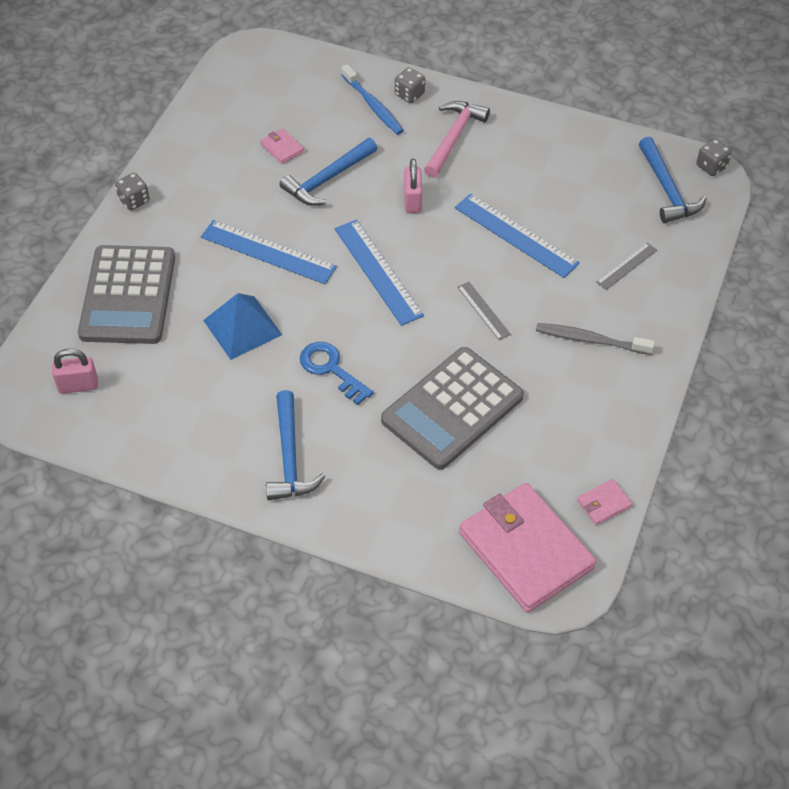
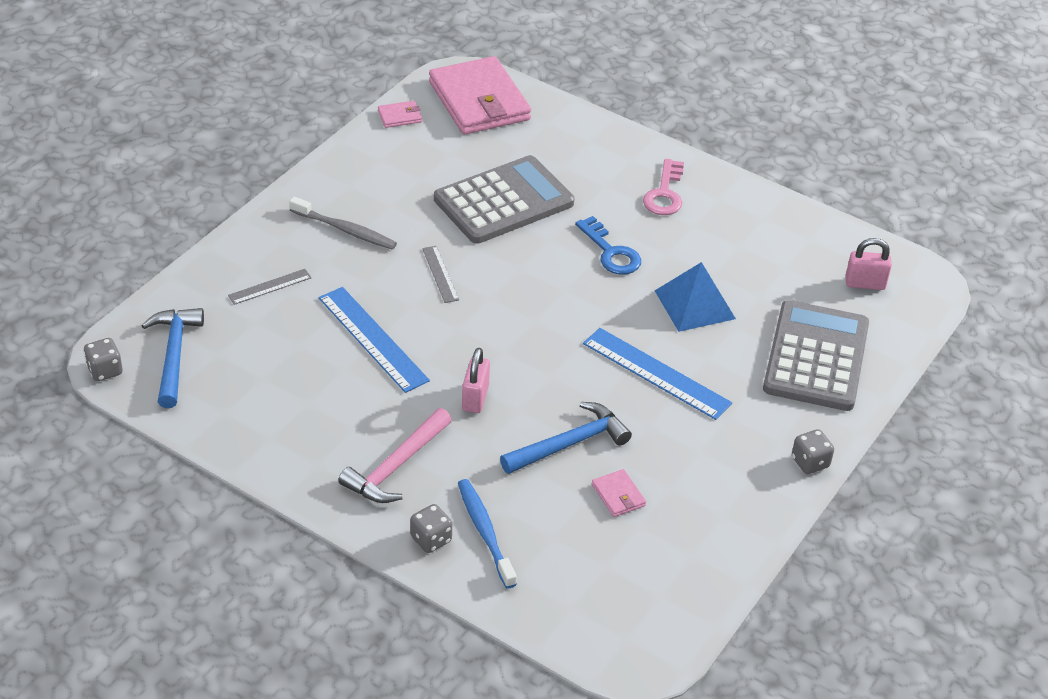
camera: 170 degrees left, 10 degrees down
blue hammer [266,390,325,501] -> pink key [643,159,684,215]
blue ruler [335,219,424,326] -> none

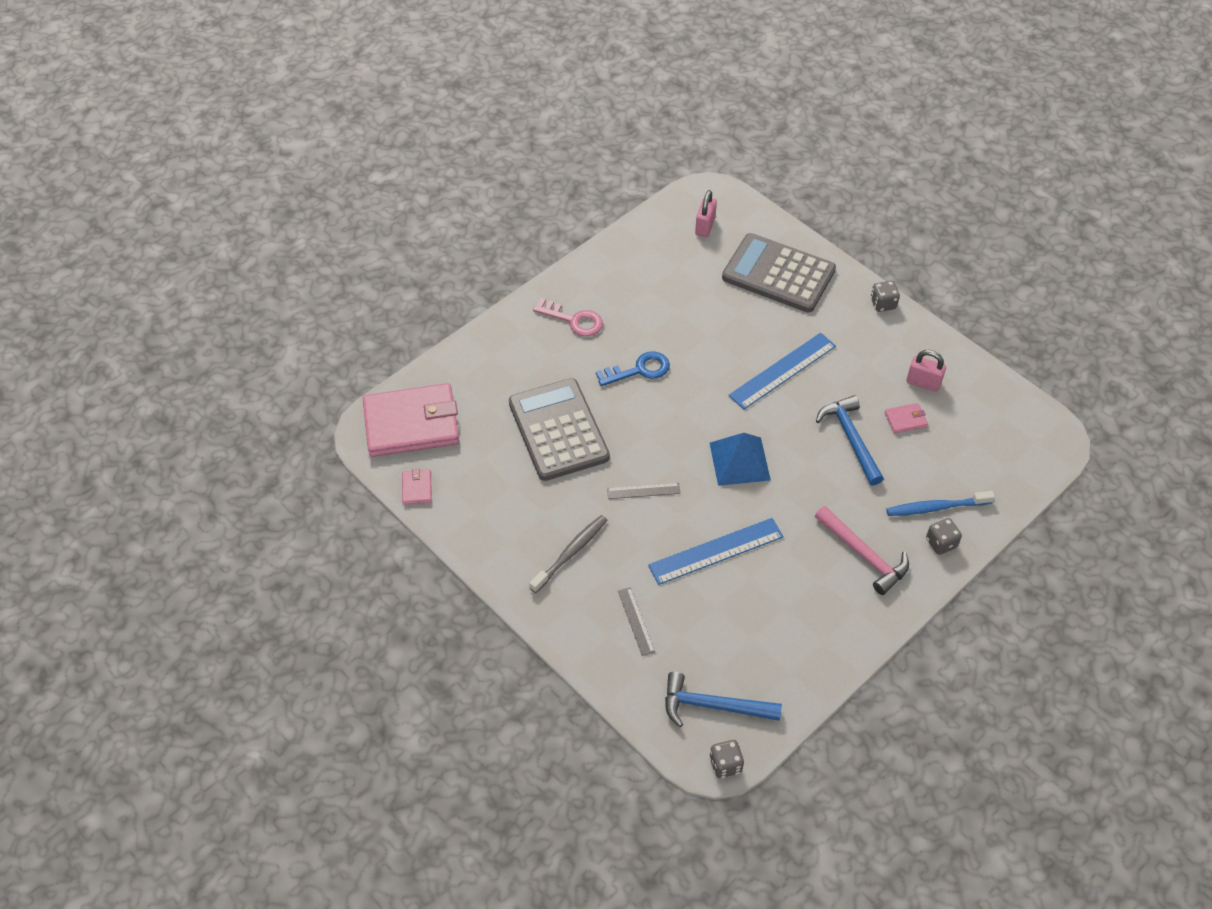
camera: 75 degrees left, 10 degrees up
pink padlock [462,348,490,413] -> pink padlock moved to [906,350,946,392]
blue pyramid [655,262,736,332] -> blue pyramid moved to [710,433,771,486]

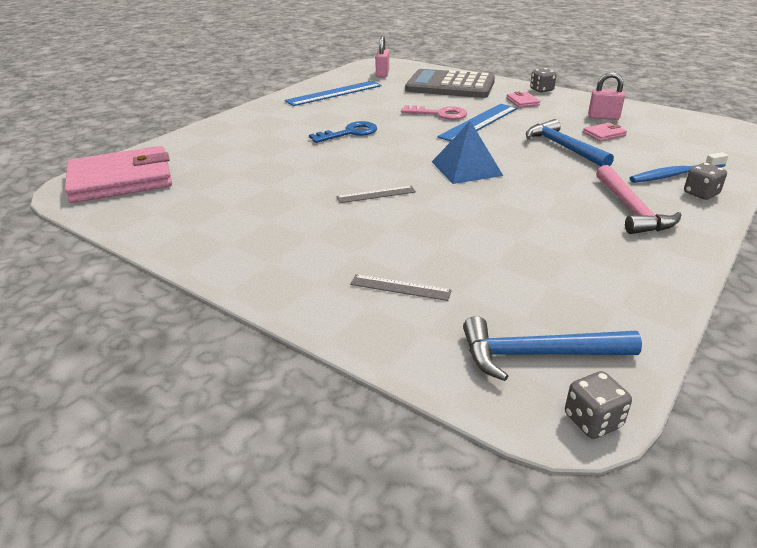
camera: 10 degrees left, 20 degrees down
pink wallet [402,469,432,504] -> pink wallet moved to [506,91,540,108]
grey calculator [509,378,610,481] -> none
grey toothbrush [529,515,607,593] -> none
pink key [533,298,603,336] -> pink key moved to [401,105,467,120]
grey ruler [618,587,655,656] -> grey ruler turned 45 degrees counterclockwise [350,274,452,301]
blue ruler [648,518,784,585] -> blue ruler moved to [285,81,382,106]
pink hammer [815,506,909,595] -> pink hammer turned 45 degrees clockwise [596,165,681,234]

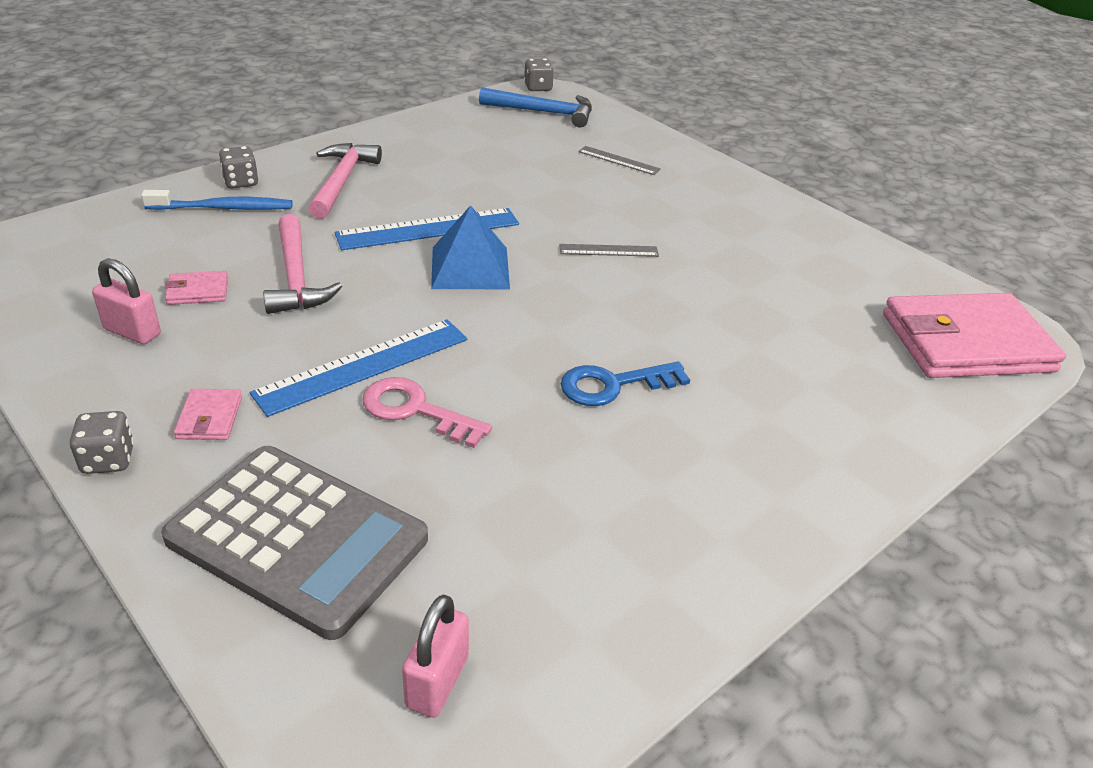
camera: 170 degrees left, 5 degrees up
blue ruler [285,81,382,106] -> blue ruler moved to [334,208,519,250]
blue hammer [526,119,614,166] -> pink hammer [263,214,342,314]

